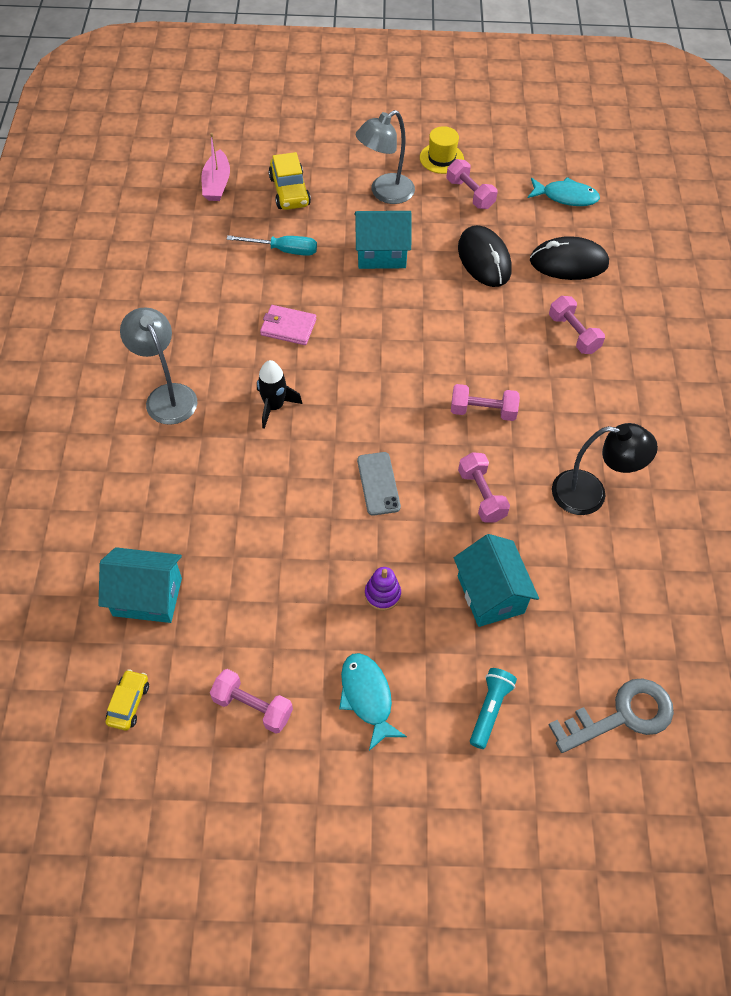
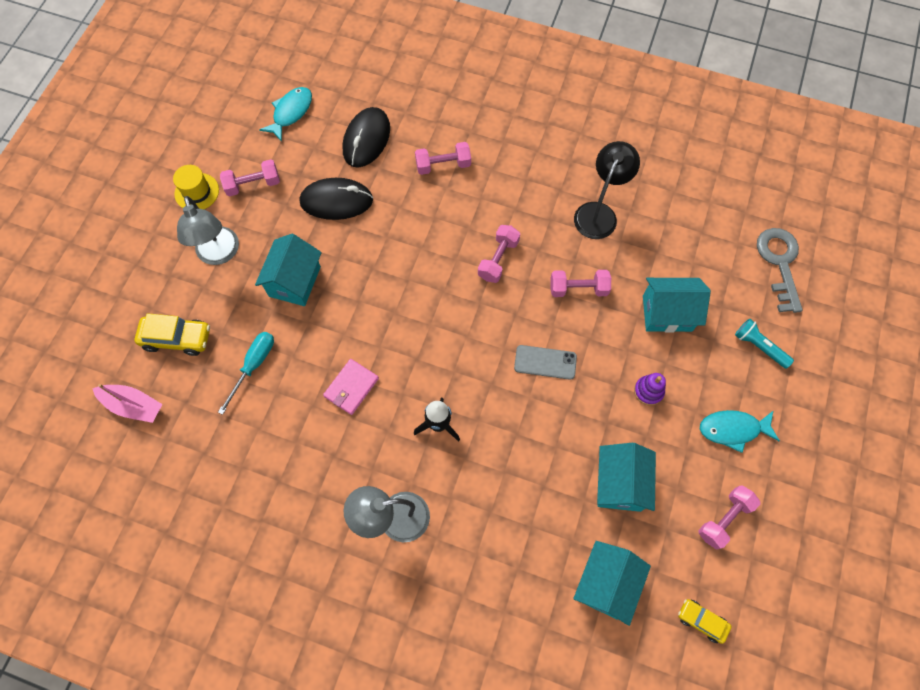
camera: 70 degrees left, 10 degrees up
none -> turquoise house [597,443,656,512]

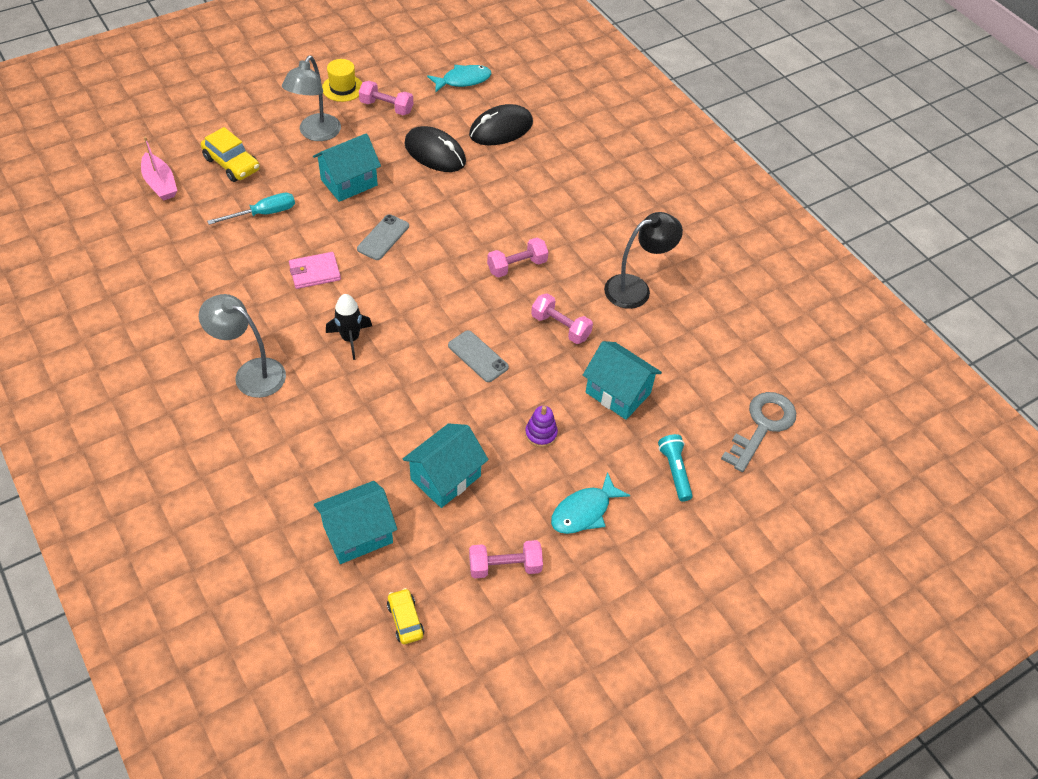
camera: 35 degrees right, 15 degrees down
pink dumbbell [415,142,471,175] -> none
turquoise fish [700,410,780,453] -> turquoise fish turned 75 degrees counterclockwise [551,472,630,534]
none -> grey phone [357,214,409,260]

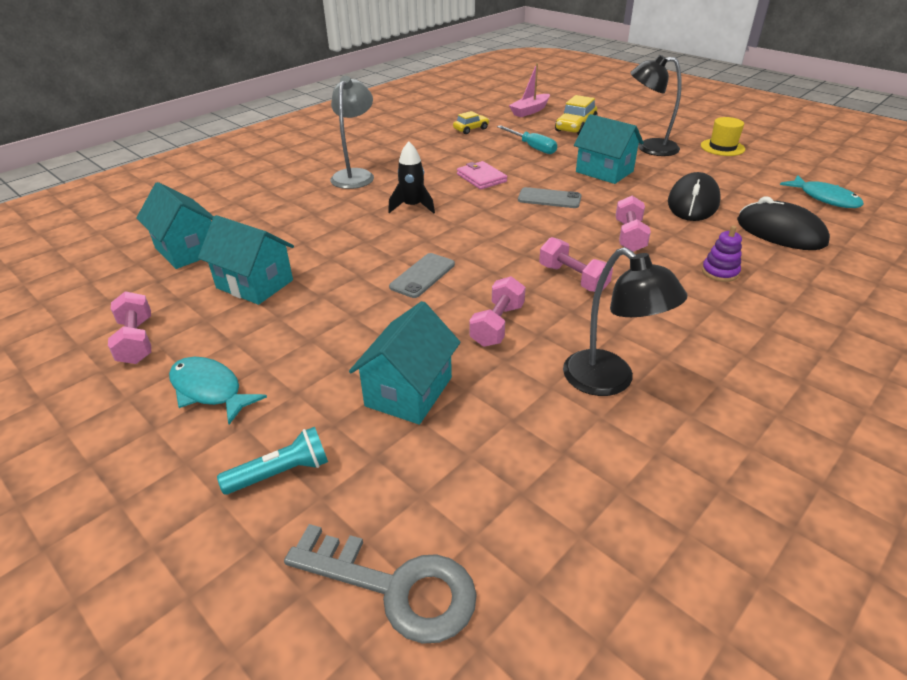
camera: 80 degrees right, 15 degrees down
grey lamp [282,56,341,141] -> black lamp [630,55,682,156]
pink dumbbell [359,81,413,115] -> pink dumbbell moved to [616,196,651,252]
yellow car [387,588,424,644] -> yellow car moved to [453,111,489,134]
purple stacking toy [525,406,558,447] -> purple stacking toy moved to [702,225,742,282]

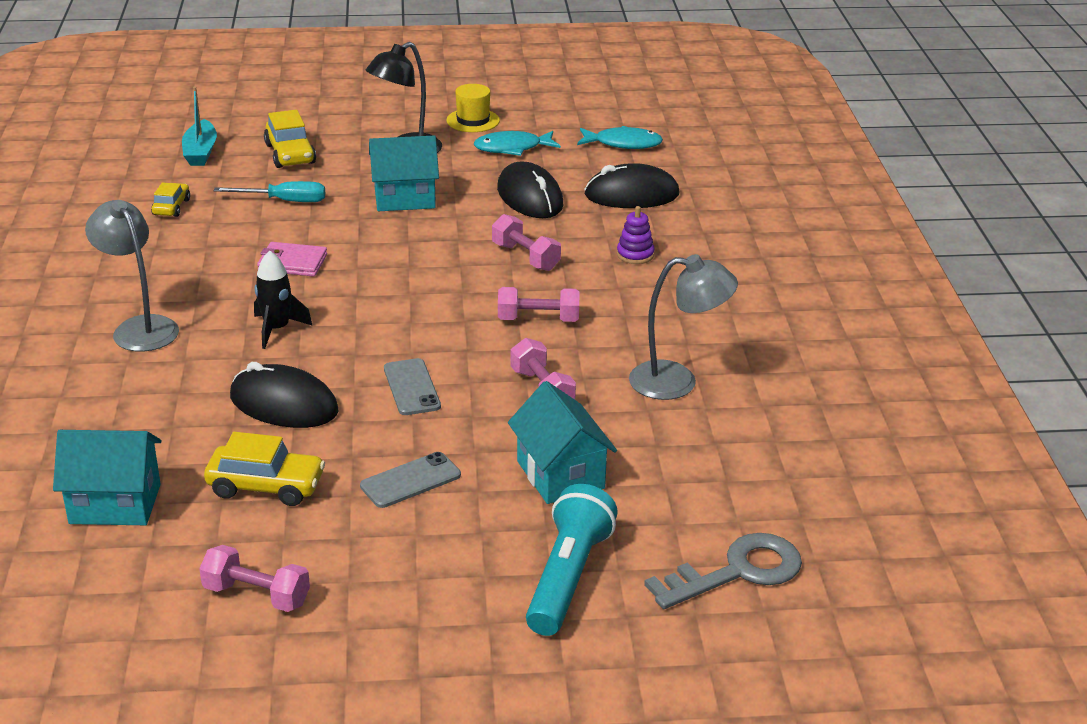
camera: 50 degrees left, 5 degrees down
turquoise fish [169,357,267,425] -> turquoise fish moved to [474,131,561,156]
turquoise house [198,215,294,305] -> yellow car [204,432,325,506]
turquoise flashlight [217,427,328,495] -> turquoise flashlight [526,484,618,636], size x1.66
pink boat [509,63,550,117] -> turquoise boat [182,86,217,166]
grey phone [518,187,581,208] -> grey phone moved to [360,452,461,508]
black lamp [563,247,688,396] -> grey lamp [629,254,738,400]
none -> black mouse [230,362,339,428]

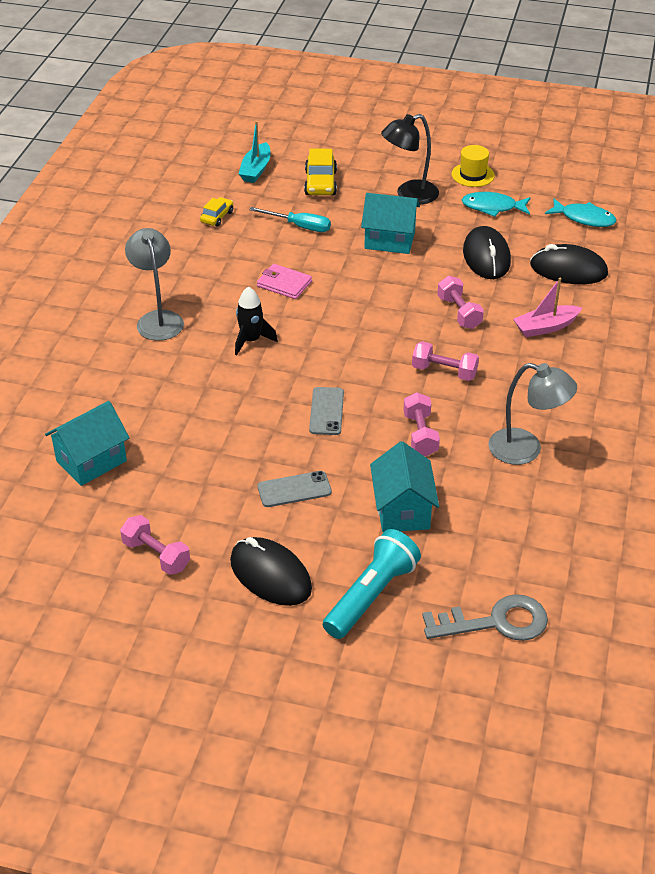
camera: 20 degrees right, 10 degrees up
turquoise house [53,430,162,525] -> turquoise house turned 60 degrees counterclockwise [45,401,130,486]
yellow car [204,432,325,506] -> none
black mouse [230,362,339,428] -> black mouse moved to [230,537,312,606]
purple stacking toy [617,206,655,264] -> pink boat [513,278,582,337]

